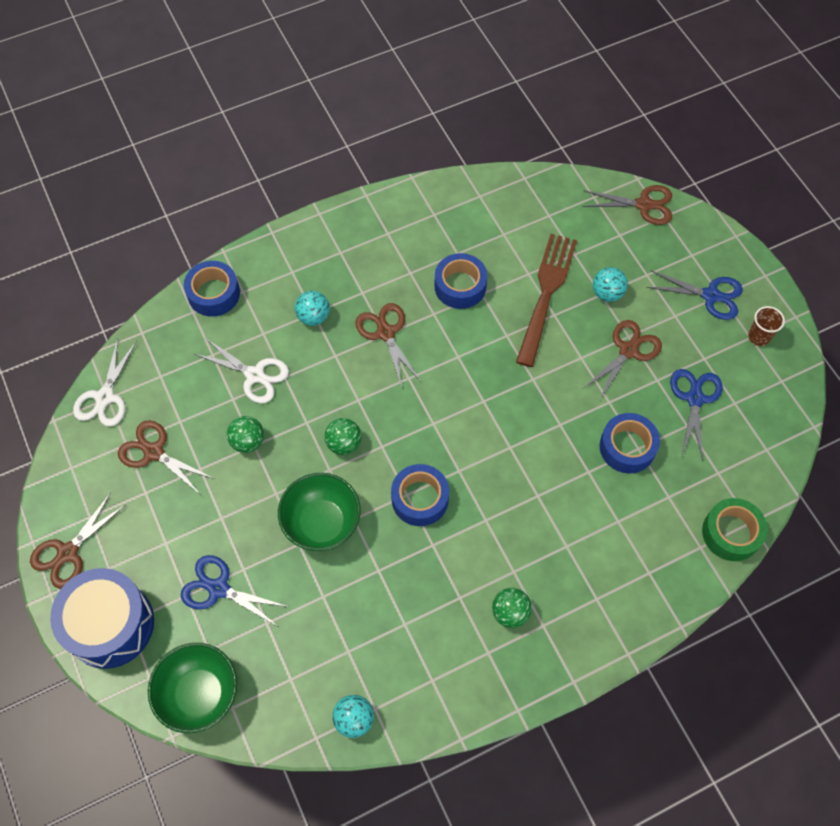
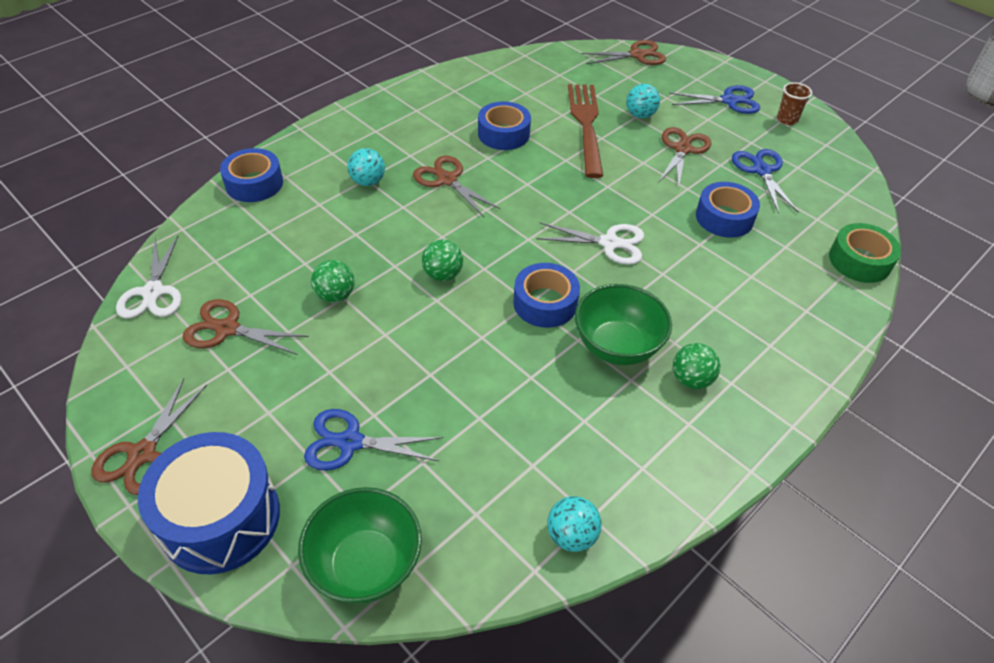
camera: 20 degrees left, 15 degrees down
white scissors [194,339,289,404] -> white scissors moved to [536,222,644,265]
green bowl [278,473,361,551] -> green bowl moved to [575,284,672,365]

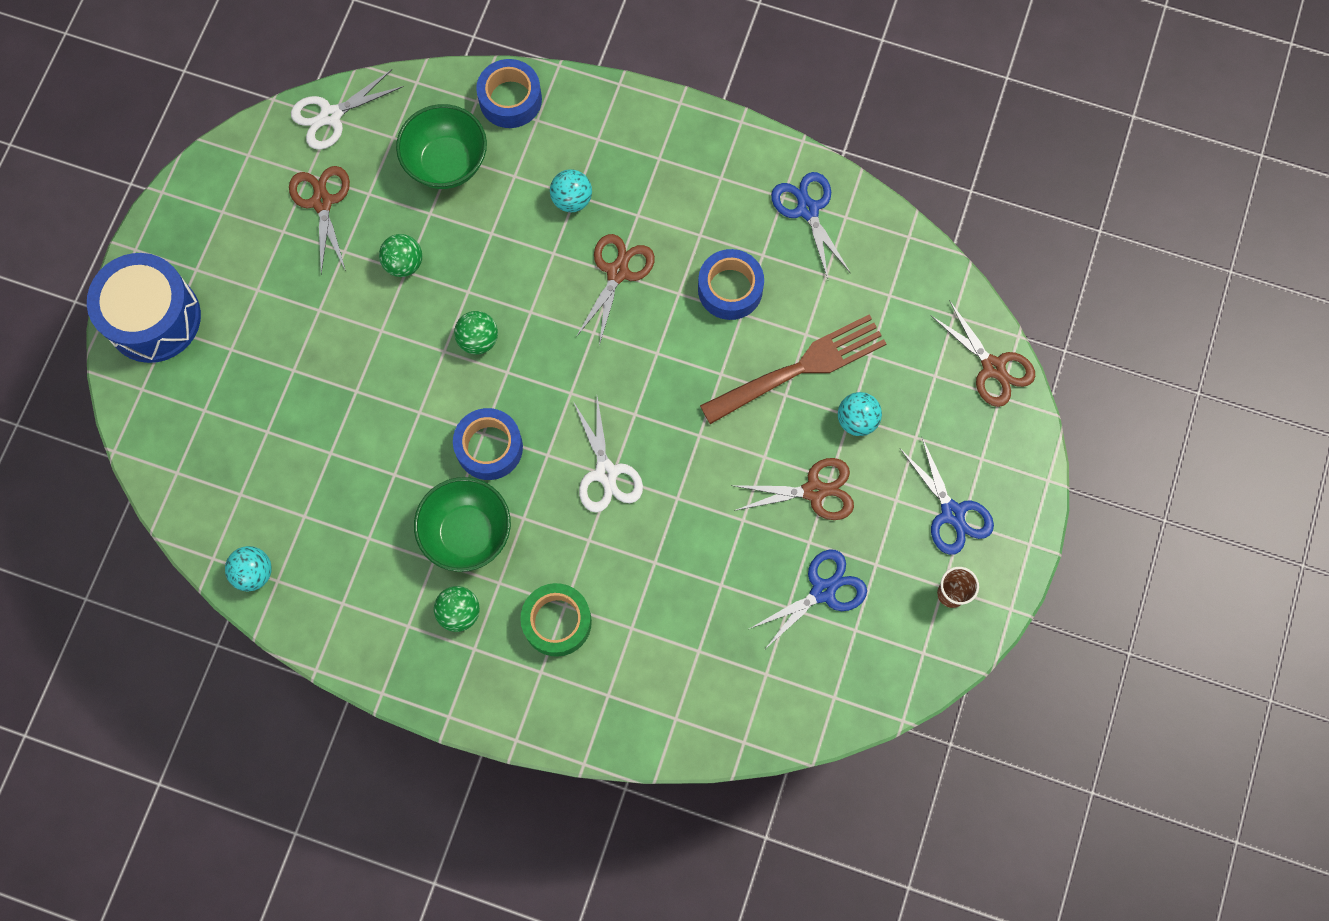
camera: 65 degrees right, 25 degrees up
brown scissors [92,379,207,495] -> none
green bowl [298,487,422,604] -> green bowl moved to [396,104,487,189]
blue scissors [304,409,443,471] -> blue scissors moved to [771,172,850,279]
blue tape [696,182,760,238] -> none
green tape [829,223,901,283] -> green tape moved to [520,583,592,657]

